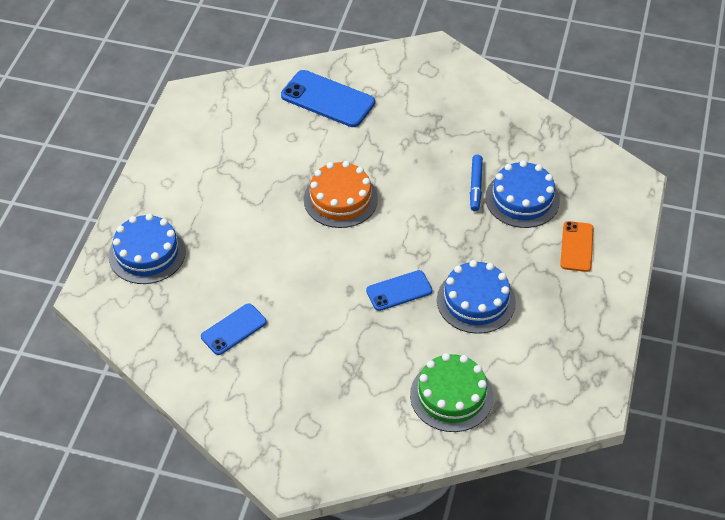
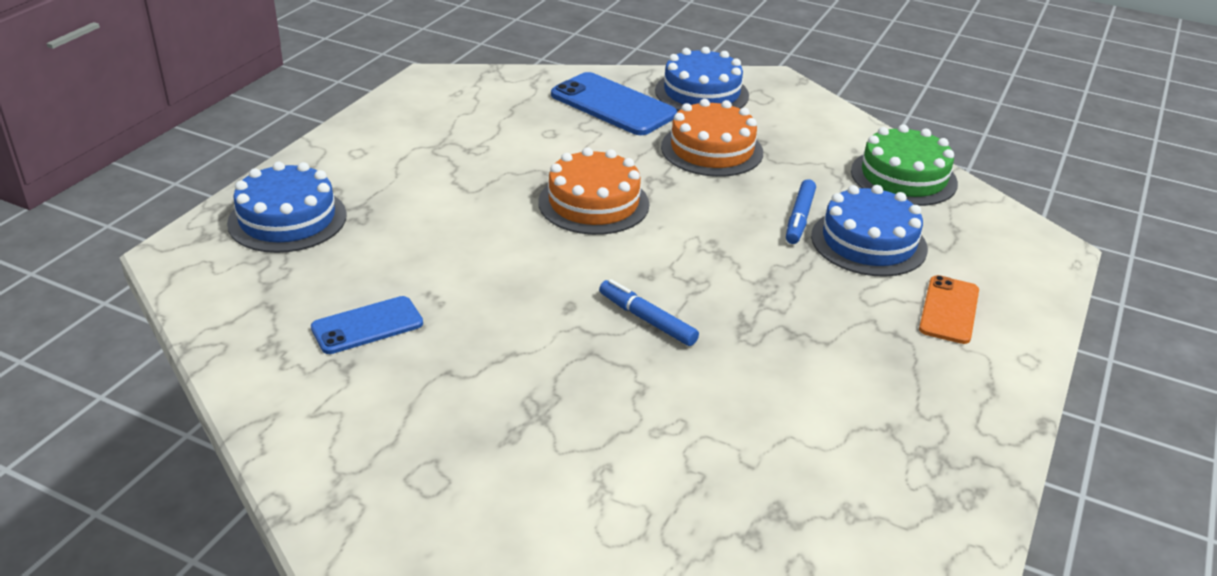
camera: 10 degrees right, 15 degrees down
blue phone [366,270,432,311] -> blue marker [599,279,699,346]
green cake [410,353,493,432] -> green cake moved to [851,124,958,206]
blue cake [437,260,516,334] -> blue cake moved to [655,47,749,111]
none -> orange cake [661,99,763,177]

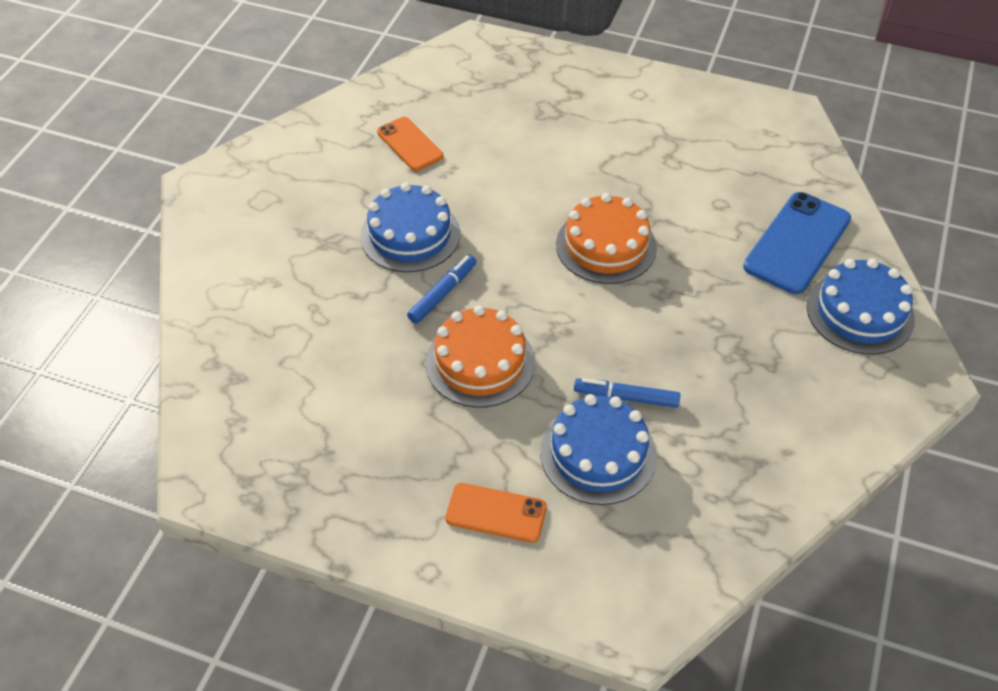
camera: 85 degrees right, 15 degrees up
blue cake [227,162,347,253] -> blue cake moved to [360,183,460,272]
blue phone [311,296,423,354] -> orange phone [377,117,443,171]
orange cake [661,99,763,177] -> orange cake moved to [426,305,535,407]
green cake [851,124,958,206] -> none

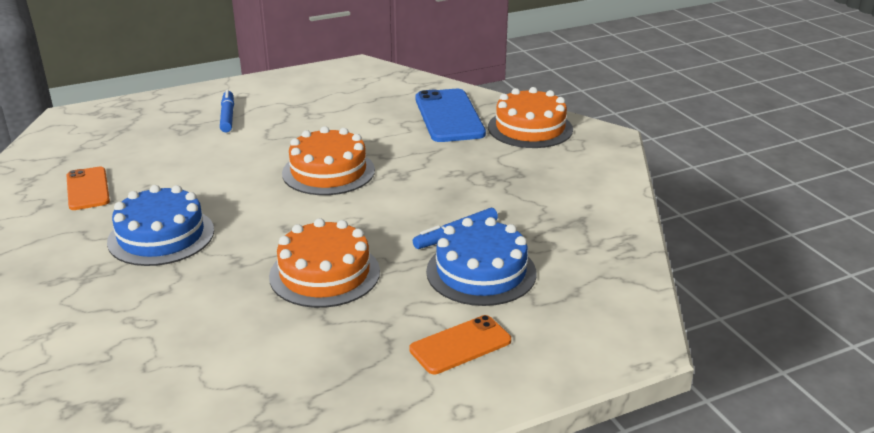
camera: 45 degrees left, 20 degrees down
orange phone [377,117,443,171] -> orange phone turned 60 degrees clockwise [66,167,110,210]
blue marker [407,254,476,324] -> blue marker moved to [220,89,234,133]
blue cake [807,258,915,355] -> orange cake [488,87,573,148]

